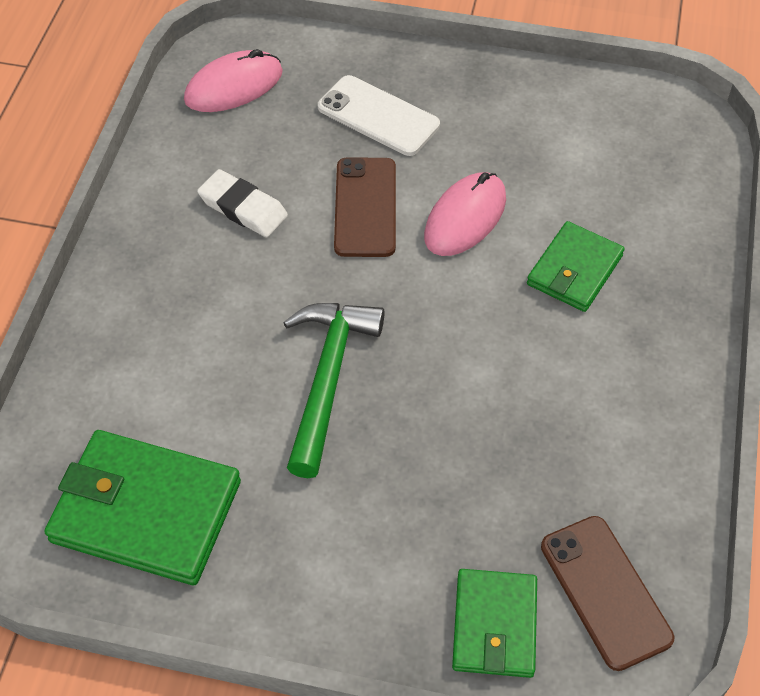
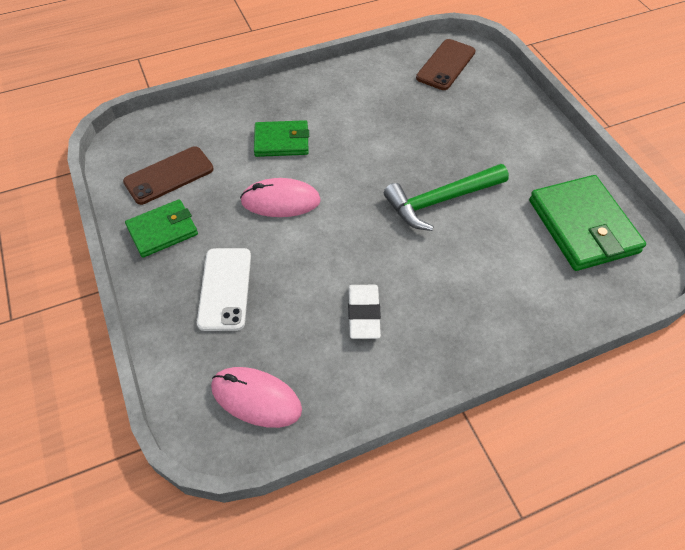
camera: 125 degrees left, 0 degrees up
brown phone [334,158,396,257] -> brown phone moved to [123,146,214,205]
green wallet [452,569,537,678] -> green wallet moved to [125,199,198,258]

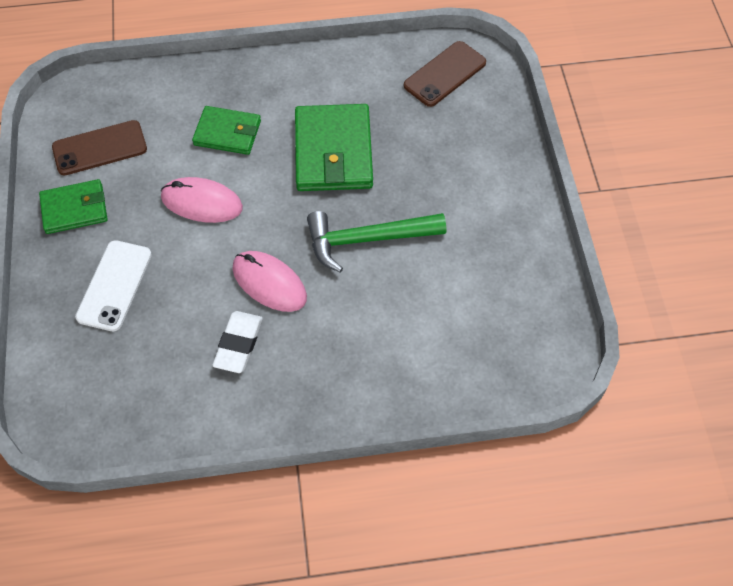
camera: 15 degrees right, 5 degrees up
pink mouse [211,367,302,428] -> pink mouse moved to [232,251,307,312]
green wallet [529,175,646,271] -> green wallet moved to [295,104,373,191]

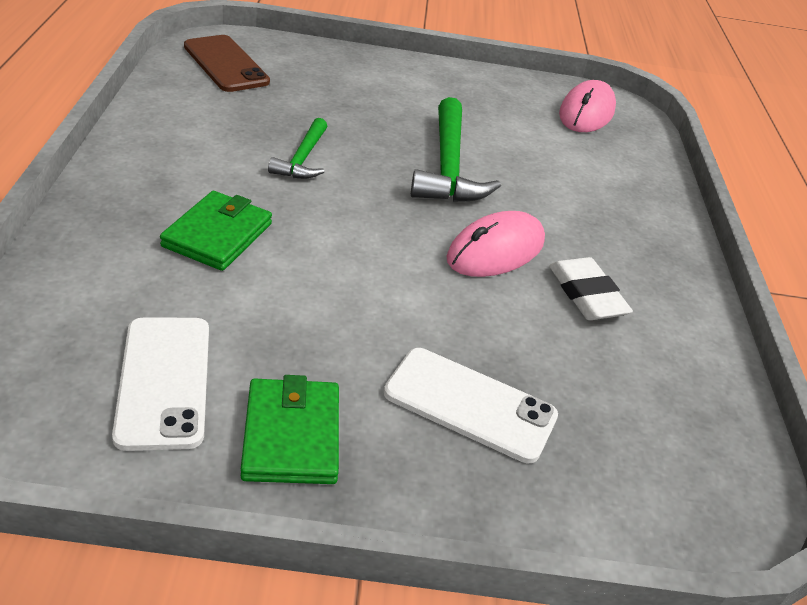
camera: 85 degrees left, 20 degrees down
brown phone [52,120,147,175] -> white phone [112,318,209,451]
pink mouse [161,177,243,223] -> pink mouse moved to [559,80,616,132]
white eraser [212,311,263,373] -> white eraser turned 45 degrees clockwise [549,257,633,320]
green wallet [295,104,373,191] -> green hammer [268,118,327,179]

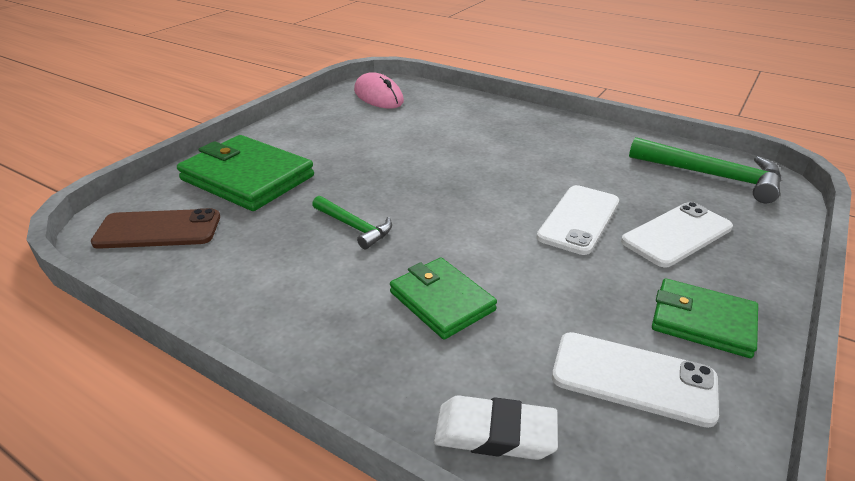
camera: 55 degrees left, 5 degrees down
green hammer [411,97,501,202] -> green hammer moved to [629,137,782,203]
pink mouse [446,211,545,277] -> none
white eraser [549,257,633,320] -> white eraser moved to [434,395,558,460]
none -> green wallet [177,135,314,211]
none -> white phone [536,185,619,255]

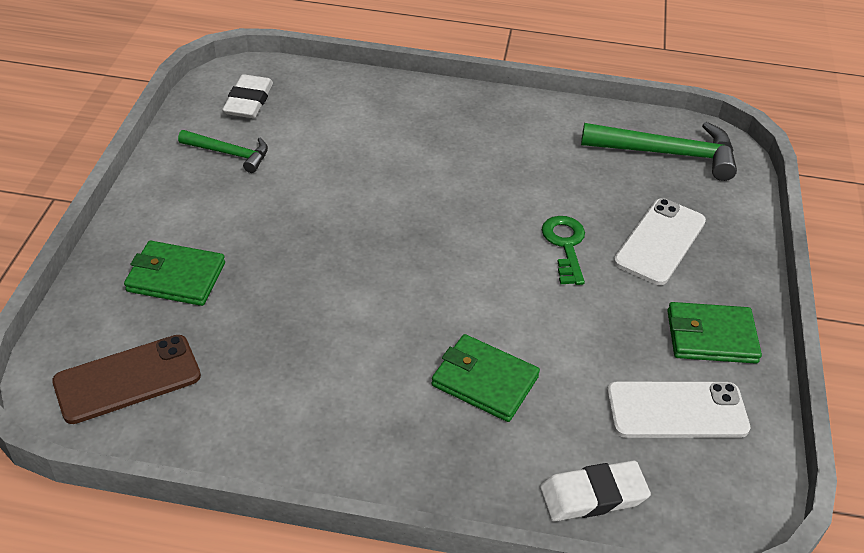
camera: 25 degrees left, 10 degrees up
green wallet [177,135,314,211] -> green wallet [124,241,225,306], size x0.61
green hammer [312,196,392,250] -> green hammer moved to [178,130,268,173]
pink mouse [354,72,404,109] -> white eraser [222,74,273,118]
white phone [536,185,619,255] -> green key [542,216,585,285]

